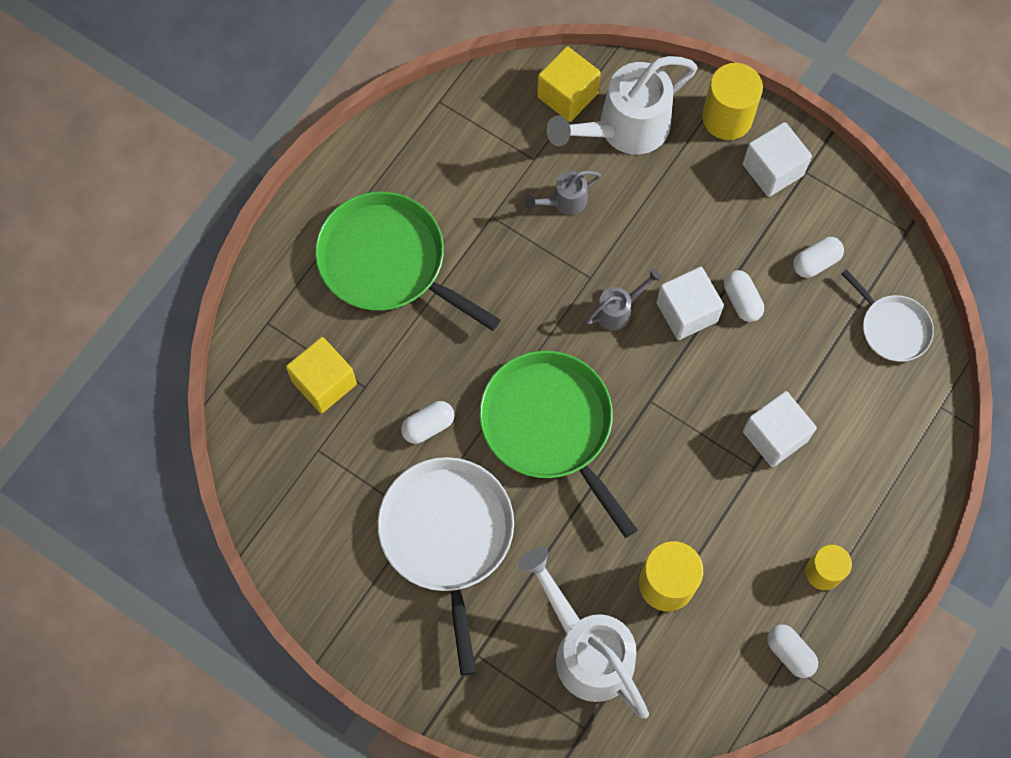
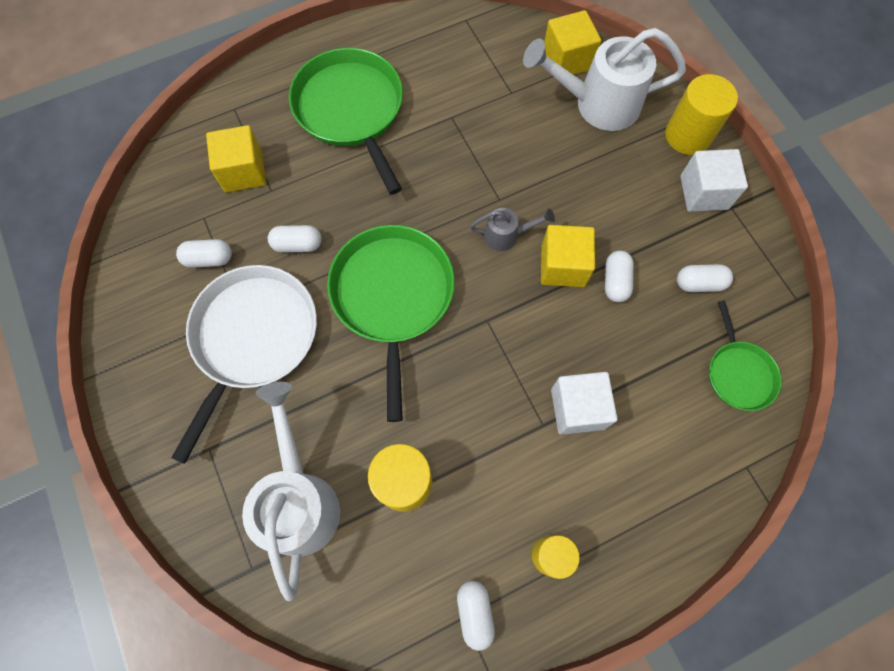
camera: 30 degrees right, 0 degrees up
grey watering can [524,170,601,215] -> none
white cube [656,267,724,340] -> yellow cube [541,225,595,287]
white pan [841,269,934,362] -> green pan [709,301,782,411]
none -> white capsule [176,239,232,268]

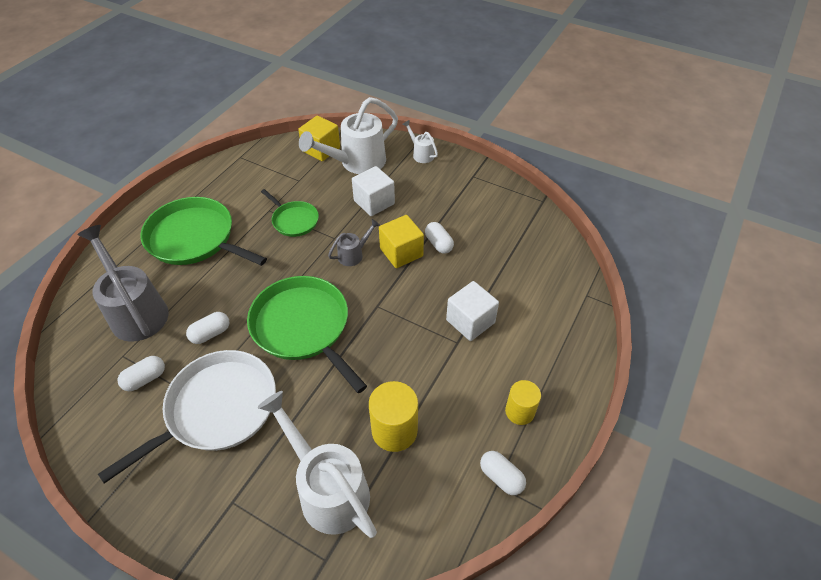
camera: 35 degrees left, 20 degrees down
white pan [171,265,317,464] -> white pan turned 60 degrees clockwise [98,350,276,484]
yellow cube [206,125,266,192] -> grey watering can [77,225,169,342]
yellow cylinder [665,74,738,155] -> white watering can [402,120,438,163]
white capsule [677,264,733,292] -> none
white cube [680,149,748,212] -> white cube moved to [352,166,395,216]
green pan [709,301,782,411] -> green pan moved to [261,189,319,237]

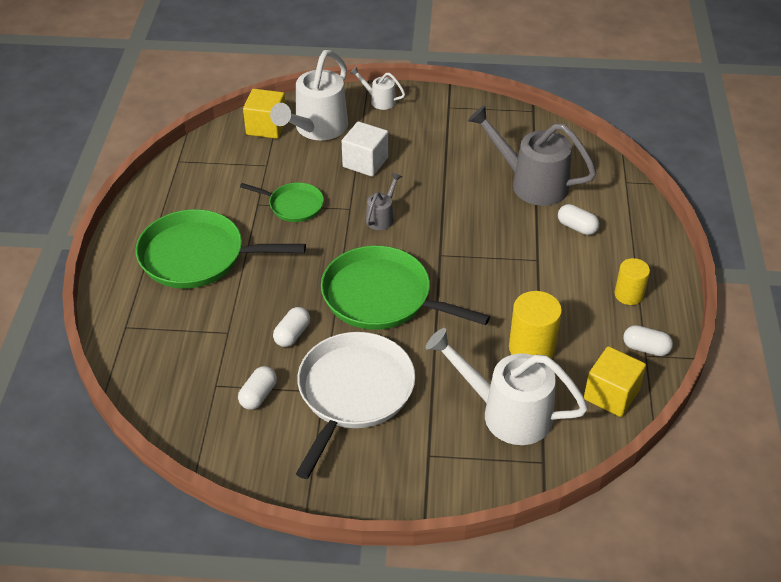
camera: 25 degrees left, 5 degrees down
grey watering can [77,225,169,342] -> grey watering can moved to [468,105,596,206]
yellow cube [379,215,424,268] -> yellow cube moved to [584,346,646,417]
white capsule [425,222,454,254] -> white capsule moved to [558,204,599,235]
white cube [446,281,499,341] -> none

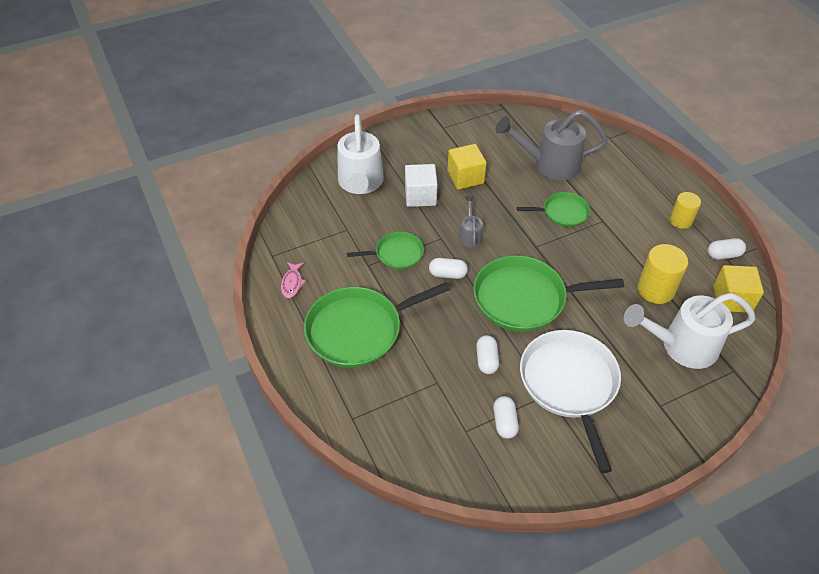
camera: 30 degrees left, 5 degrees up
yellow cube [243,89,285,139] -> yellow cube moved to [448,144,486,190]
white watering can [350,67,405,110] -> none
white capsule [558,204,599,235] -> white capsule moved to [429,258,468,279]
none -> pink fish [281,262,306,298]
none -> green pan [517,192,590,227]

